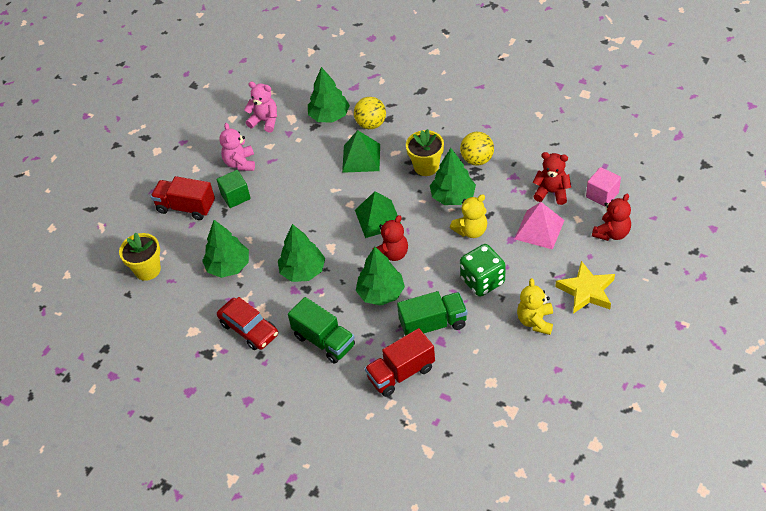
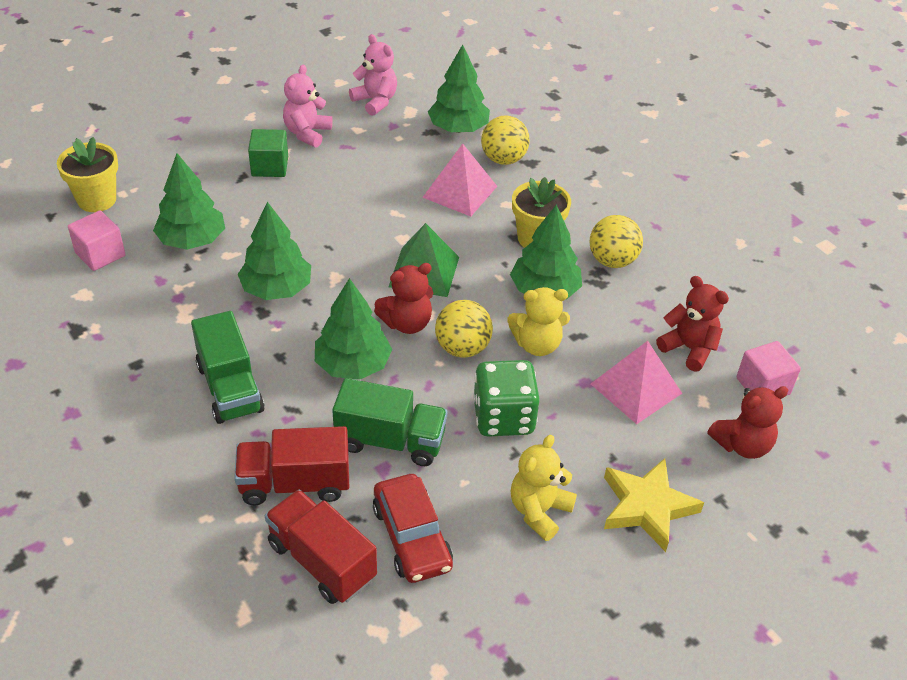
camera: 20 degrees right, 5 degrees down
red truck [151,176,215,220] -> red truck moved to [265,489,377,604]
red car [217,297,278,350] -> red car moved to [373,474,453,583]
green pyramid [342,130,380,173] -> pink pyramid [422,144,497,217]
none -> pink cube [68,210,125,271]
none -> yellow ball [435,300,493,358]

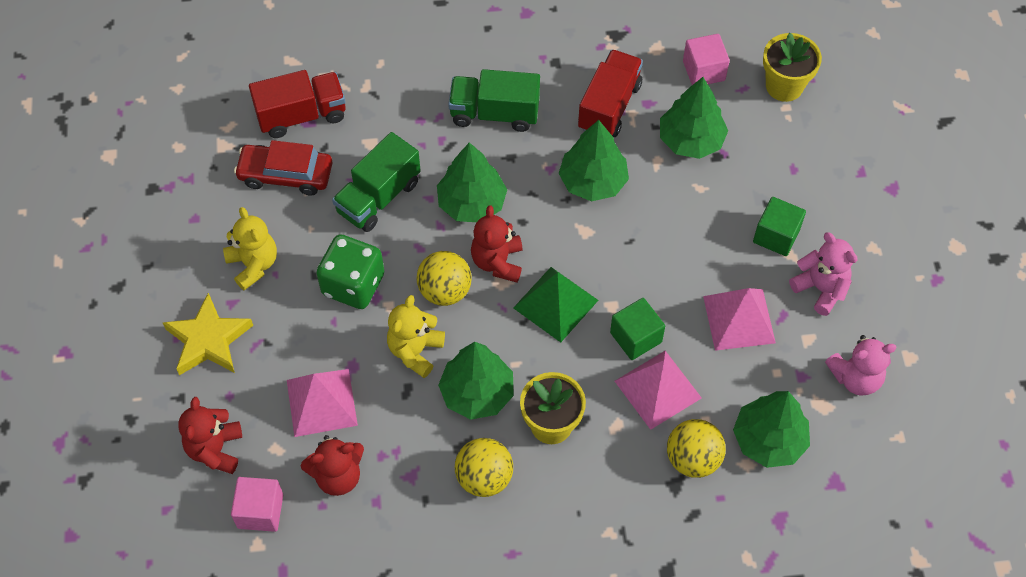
camera: 120 degrees right, 15 degrees up
red truck [234,426,349,505] -> red truck moved to [578,50,643,137]
none -> green cube [610,298,665,360]
none -> pink pyramid [703,288,776,351]

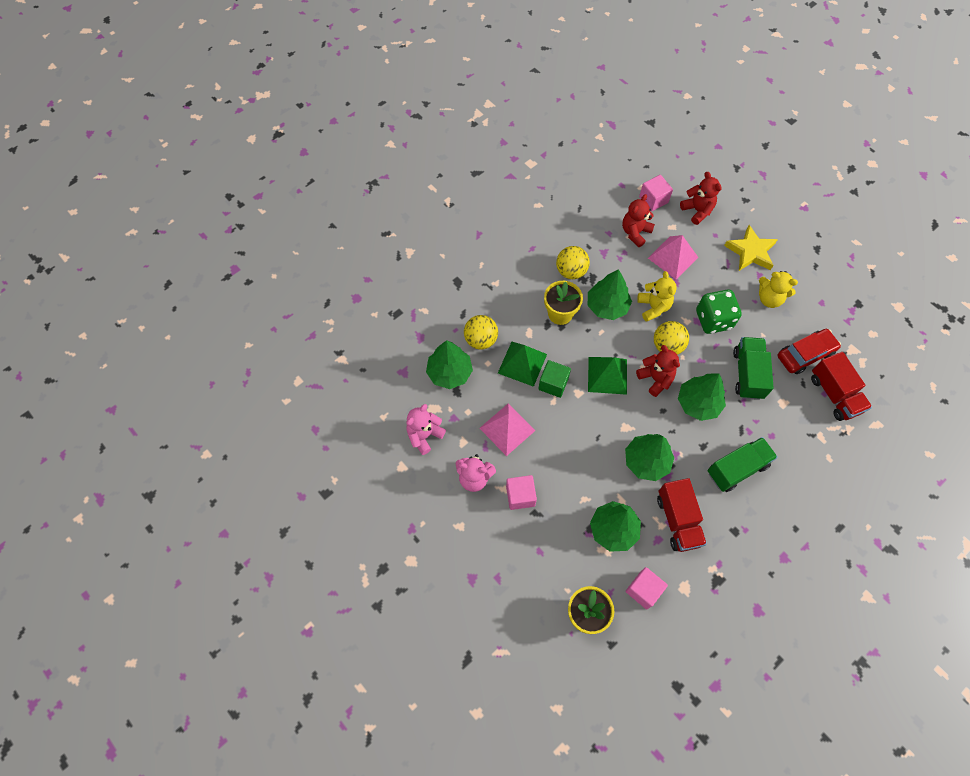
camera: 145 degrees right, 5 degrees up
red truck [249,70,346,138] -> red truck turned 60 degrees counterclockwise [811,352,872,421]
pink pyramid [615,351,702,430] -> green pyramid [498,342,547,387]
green cube [753,197,806,256] -> pink cube [506,475,537,510]

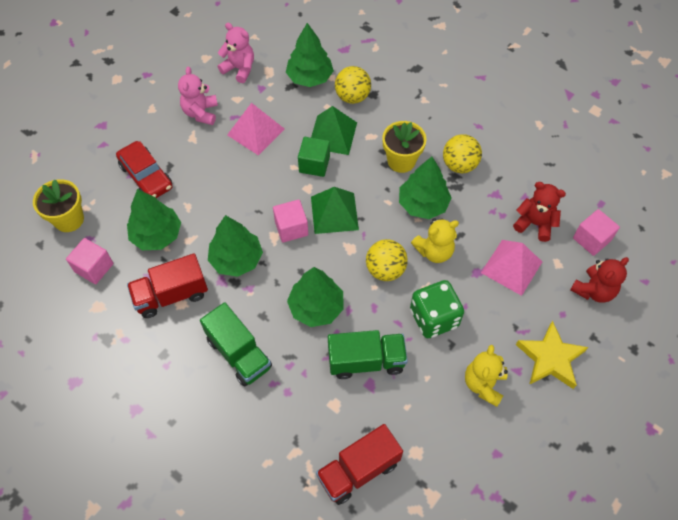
camera: 80 degrees right, 5 degrees down
pink cube [506,475,537,510] -> pink cube moved to [273,200,308,243]
red teddy bear [636,345,680,397] -> none
red car [777,329,841,374] -> red car moved to [116,141,172,198]

